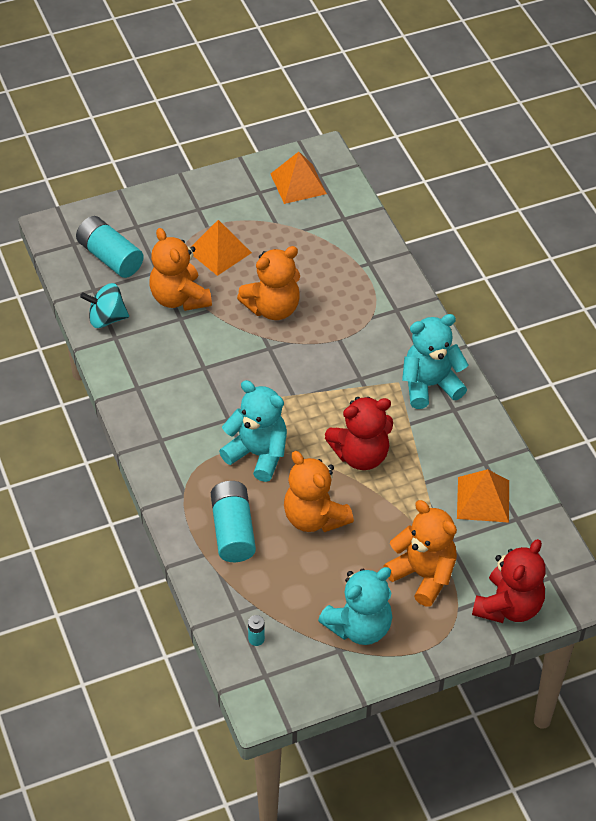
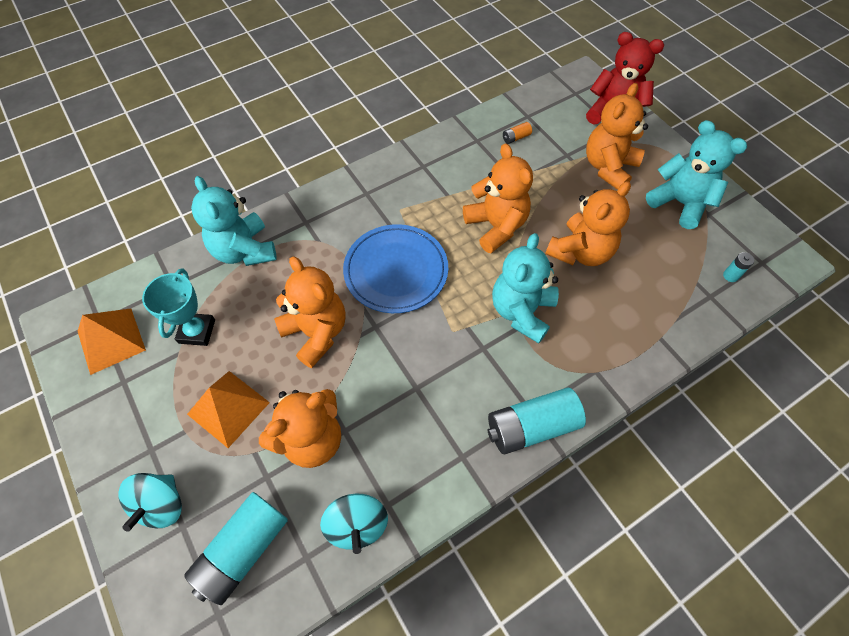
camera: 100 degrees left, 10 degrees up
turquoise battery [211,481,256,562] -> turquoise battery moved to [488,387,586,454]
red teddy bear [325,397,393,470] -> orange teddy bear [463,143,533,253]
turquoise teddy bear [402,314,468,409] -> turquoise teddy bear moved to [191,176,277,266]
orange pyramid [457,469,509,523] -> orange battery [503,122,532,144]
none -> turquoise spinning top [118,473,182,532]
none -> turquoise trophy [142,268,215,346]
none -> blue plate [343,224,448,313]

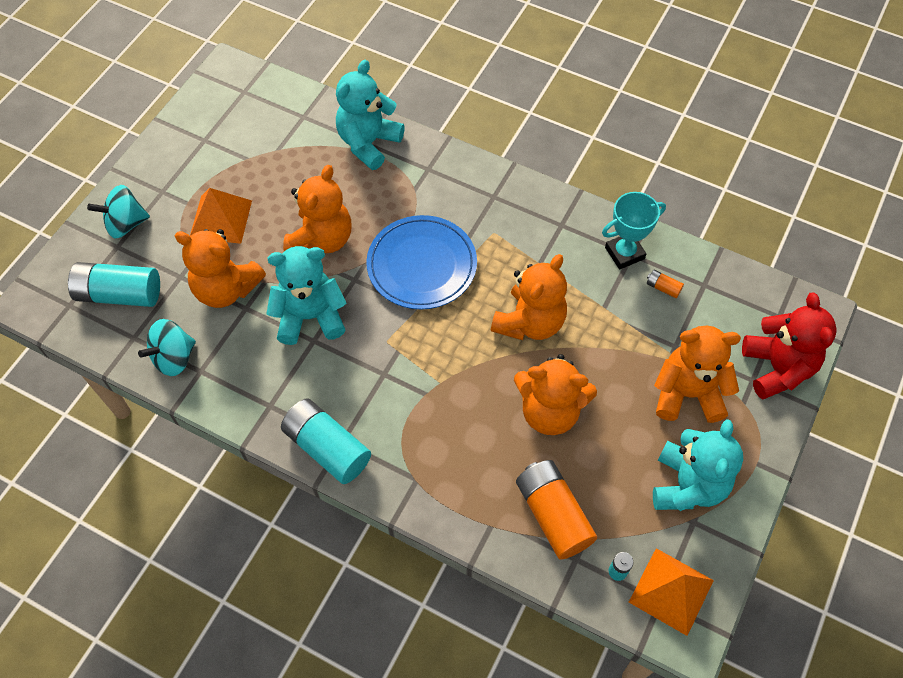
camera: 60 degrees right, 0 degrees up
orange pyramid [78,308,146,375] -> orange pyramid moved to [629,548,714,636]
turquoise trophy [142,268,215,346] -> turquoise trophy moved to [602,192,666,269]
turquoise teddy bear [492,233,559,344] -> turquoise teddy bear moved to [267,246,346,345]
none -> orange battery [516,460,597,560]

